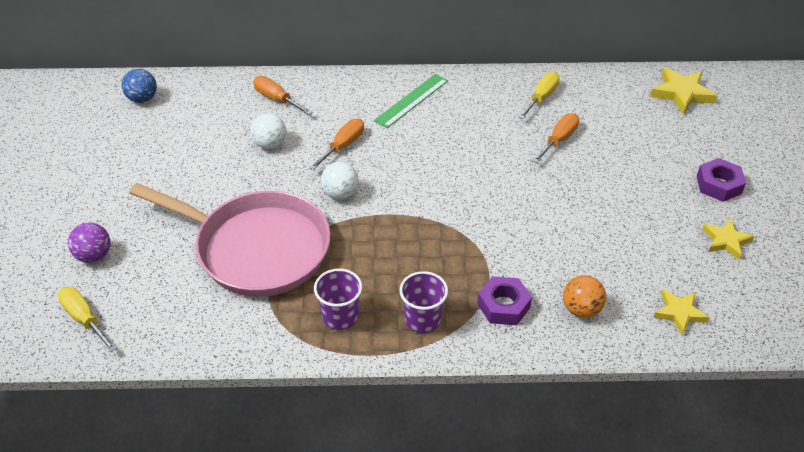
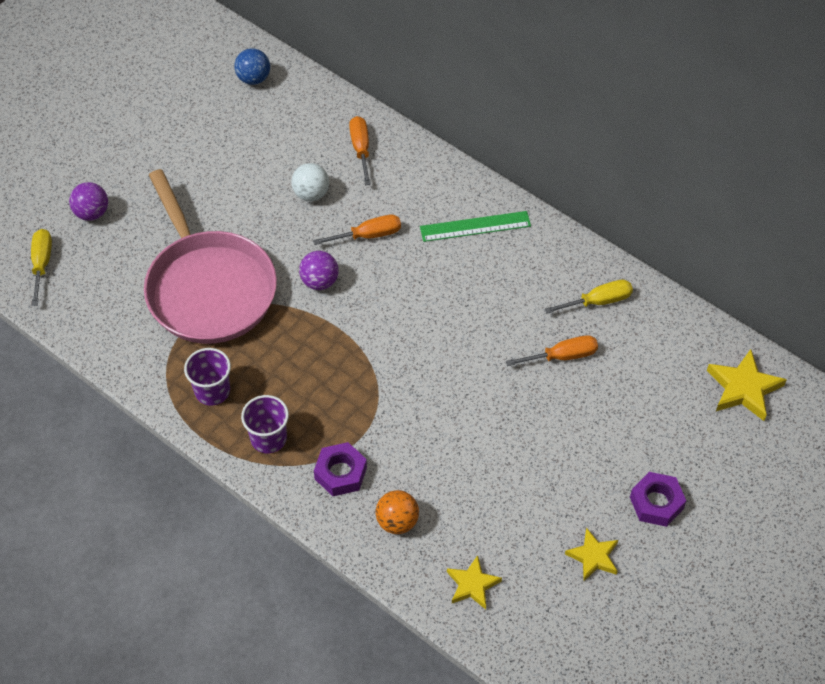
camera: 40 degrees right, 10 degrees up
white ball [321,162,359,199] -> purple ball [299,251,339,290]

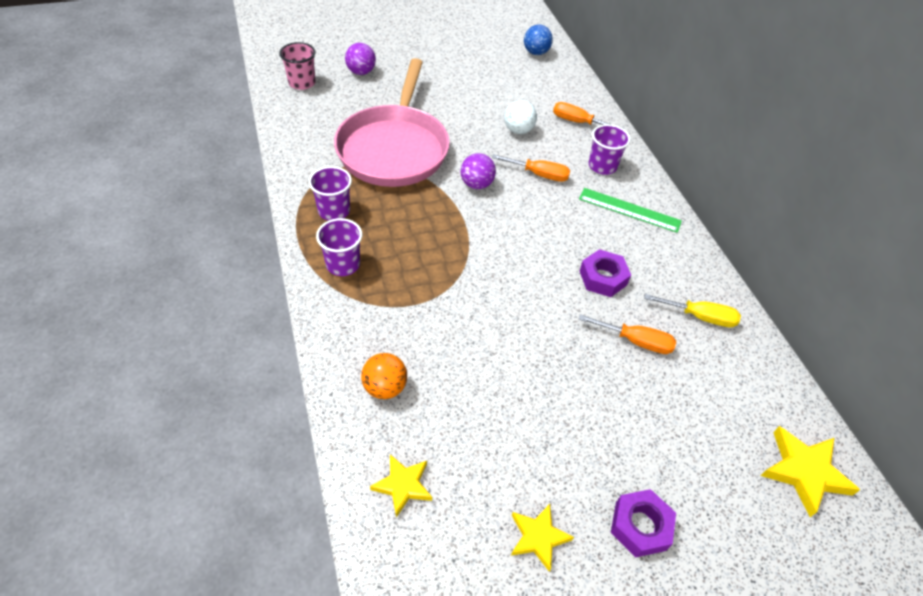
camera: 30 degrees right, 5 degrees down
yellow screwdriver [31,229,52,306] -> pink cup [279,42,316,90]
purple nut [314,442,367,496] -> purple nut moved to [580,249,631,297]
orange screwdriver [349,116,371,185] -> orange screwdriver turned 90 degrees counterclockwise [553,102,625,130]
none -> purple cup [589,124,631,175]

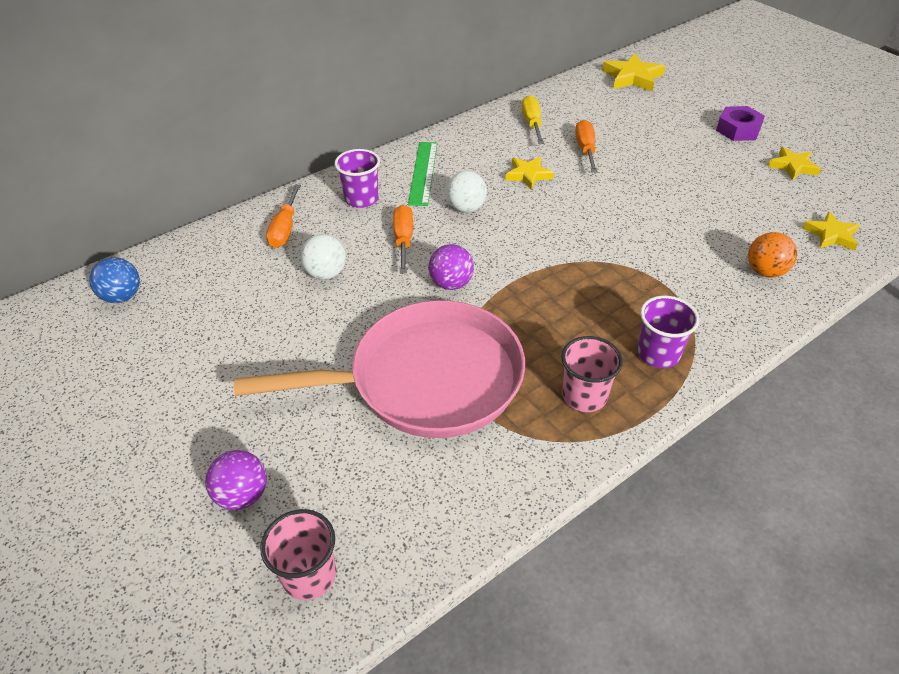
camera: 105 degrees left, 5 degrees down
purple cup [309,166,352,221] -> pink cup [561,336,623,412]
purple nut [580,249,631,297] -> yellow star [505,157,554,190]
none -> white ball [446,171,487,212]

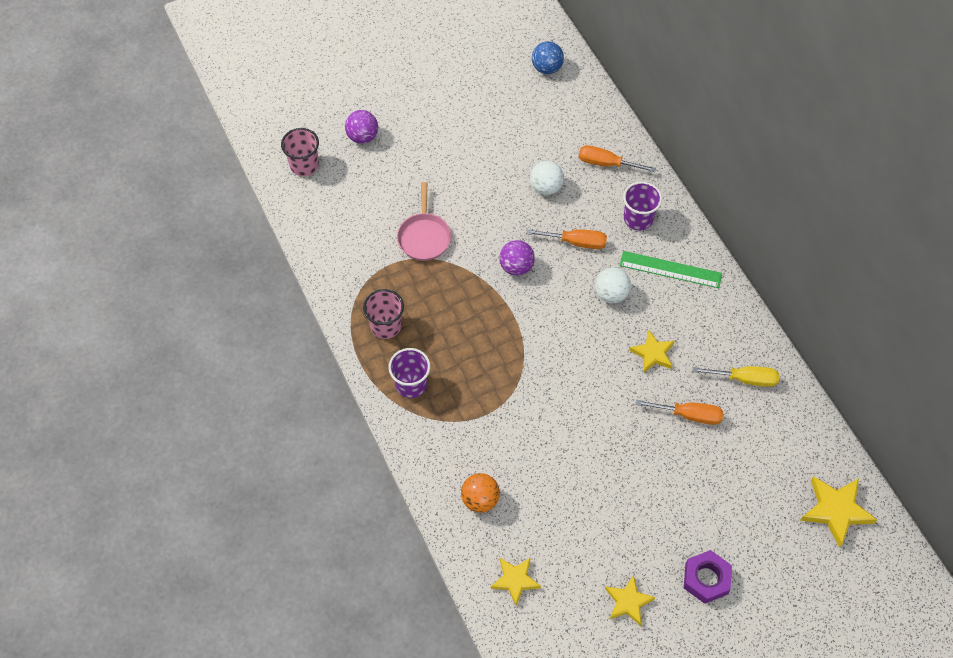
camera: 100 degrees right, 15 degrees up
pink pan [234,300,525,438] -> pink pan [397,182,451,261], size x0.47

